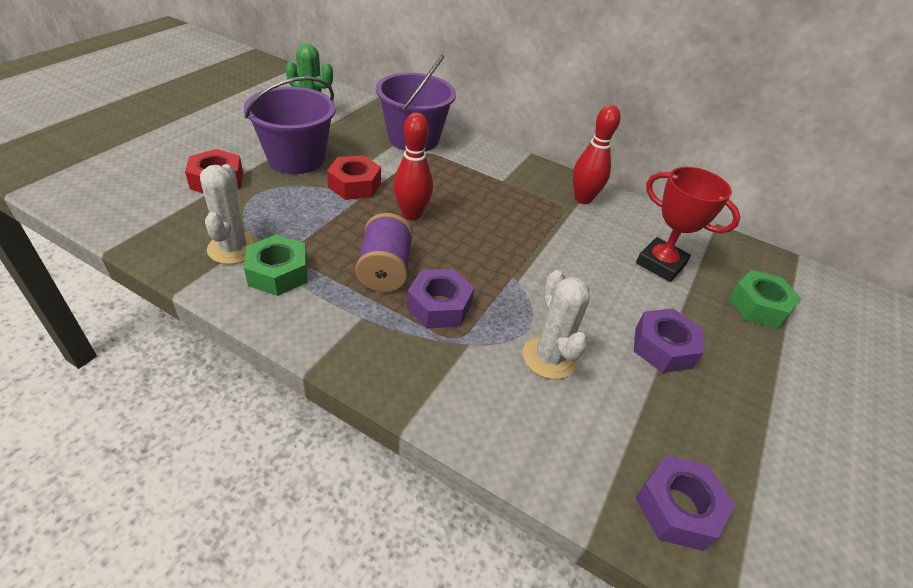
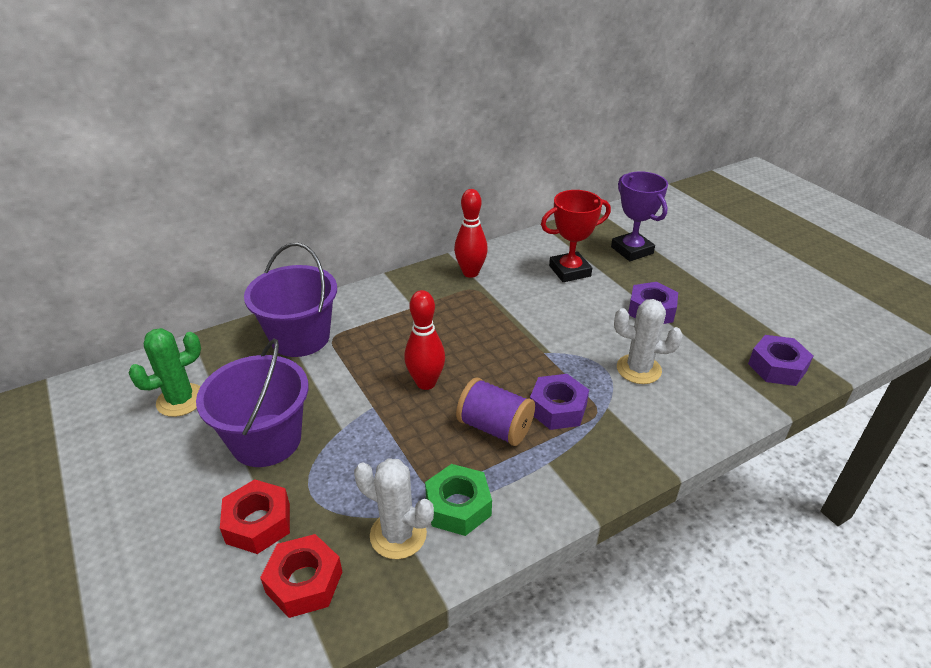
camera: 55 degrees left, 5 degrees down
red nut [327,155,381,200] -> red nut moved to [260,534,342,618]
green nut [728,270,802,329] -> purple trophy [611,171,668,261]

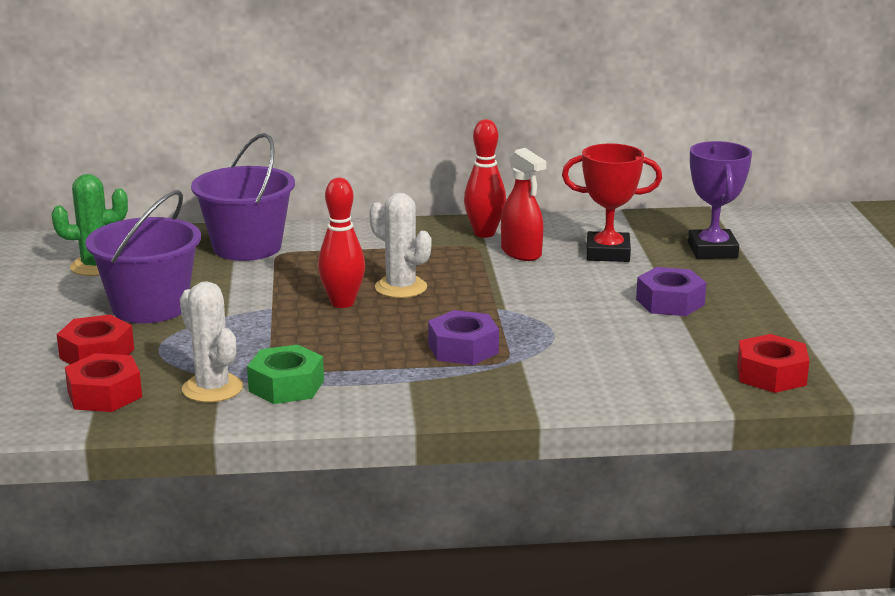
camera: 25 degrees right, 15 degrees down
purple spool [456,377,535,446] -> none
white cactus [614,299,683,384] -> white cactus moved to [369,193,431,298]
purple nut [748,335,813,386] -> red nut [737,334,810,393]
none -> red spray bottle [501,148,546,261]

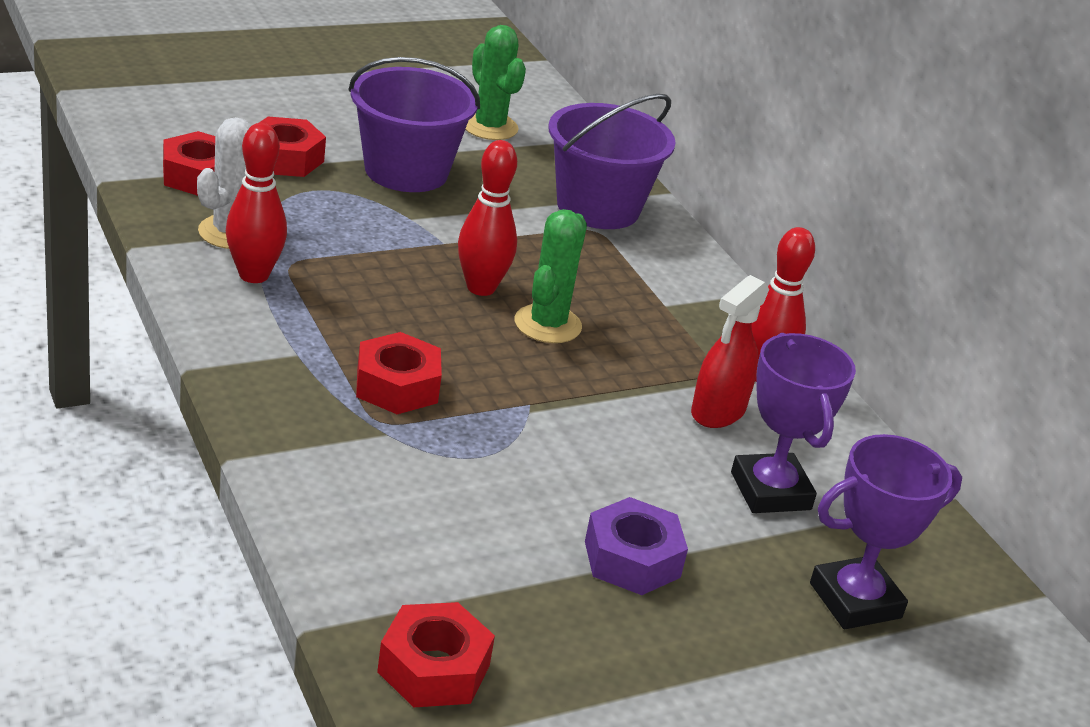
camera: 65 degrees right, 10 degrees up
green nut [247,344,324,404] -> red bowling pin [226,123,287,283]
white cactus [369,193,431,298] -> green cactus [515,209,587,343]
purple nut [428,310,499,365] -> red nut [356,332,442,414]
red trophy [562,144,662,262] -> purple trophy [731,333,856,513]

